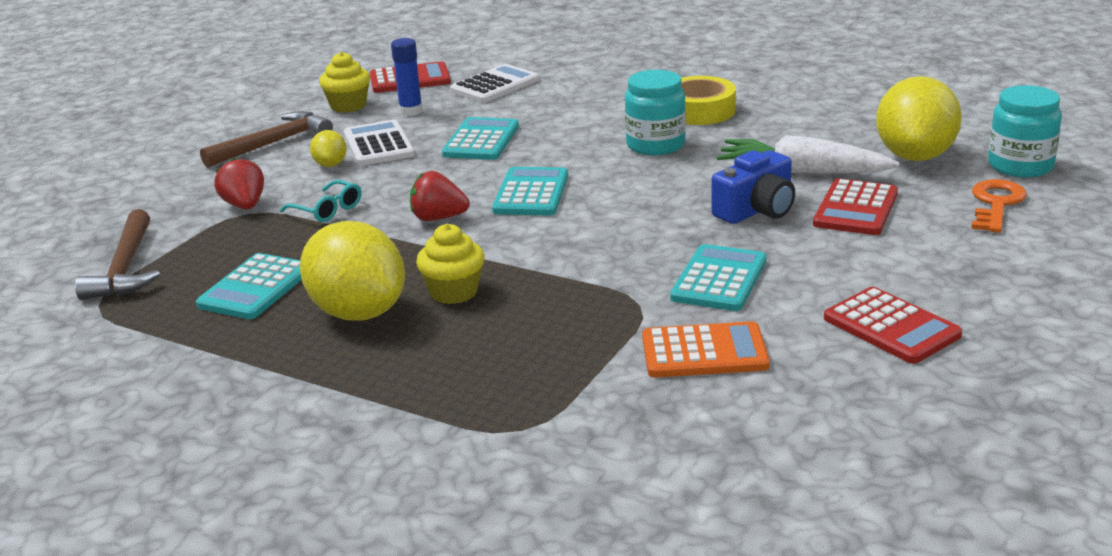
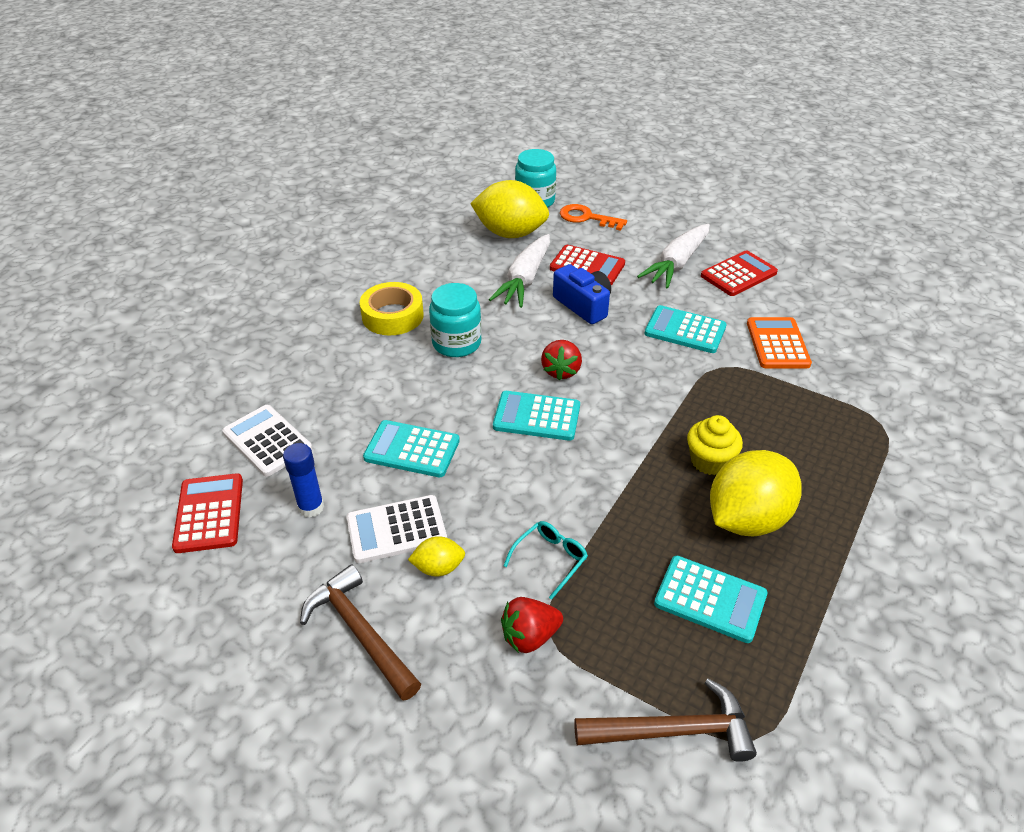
camera: 90 degrees left, 15 degrees up
yellow cupcake [319,52,370,113] -> none
red strawberry [410,171,470,221] -> red strawberry moved to [541,340,582,380]
none -> white carrot [637,224,710,288]

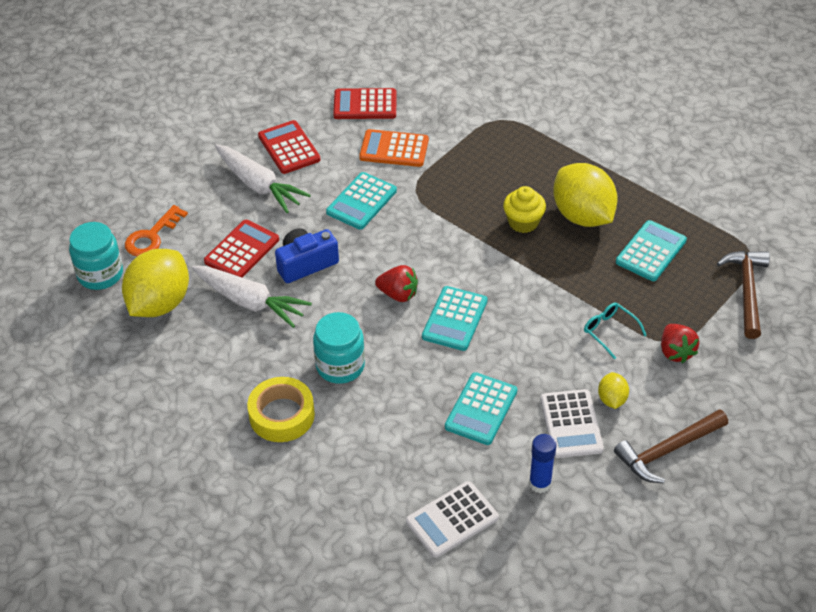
camera: 80 degrees left, 5 degrees up
red calculator [172,473,243,553] -> red calculator moved to [333,88,396,119]

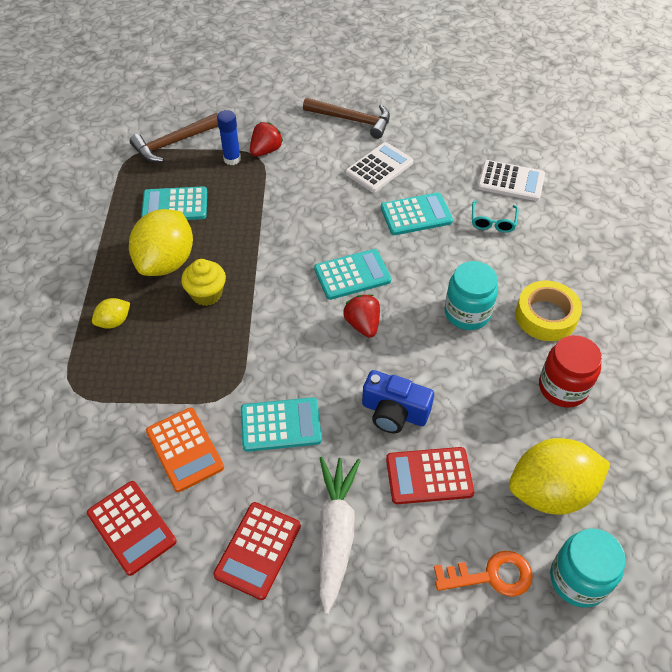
camera: 130 degrees left, 5 degrees up
white carrot [192,266,312,328] -> none
blue glue stick [529,434,557,493] -> blue glue stick moved to [217,110,241,165]
turquoise glasses [584,303,647,359] -> turquoise glasses moved to [472,200,518,233]
yellow lemon [598,372,629,409] -> yellow lemon moved to [92,298,130,329]
none -> red jar [539,335,602,408]

